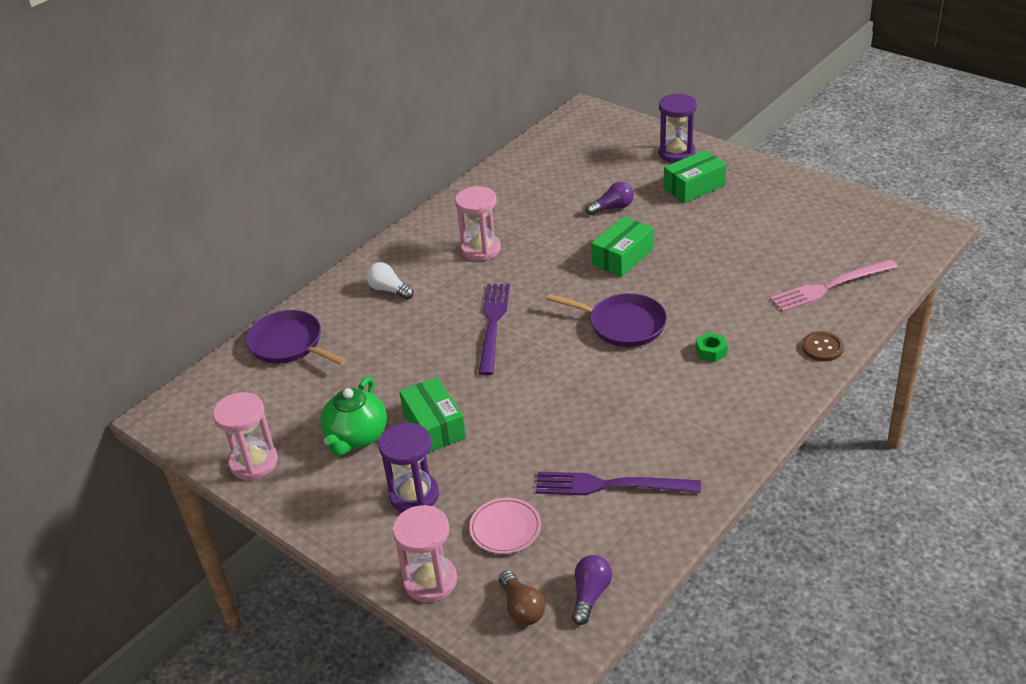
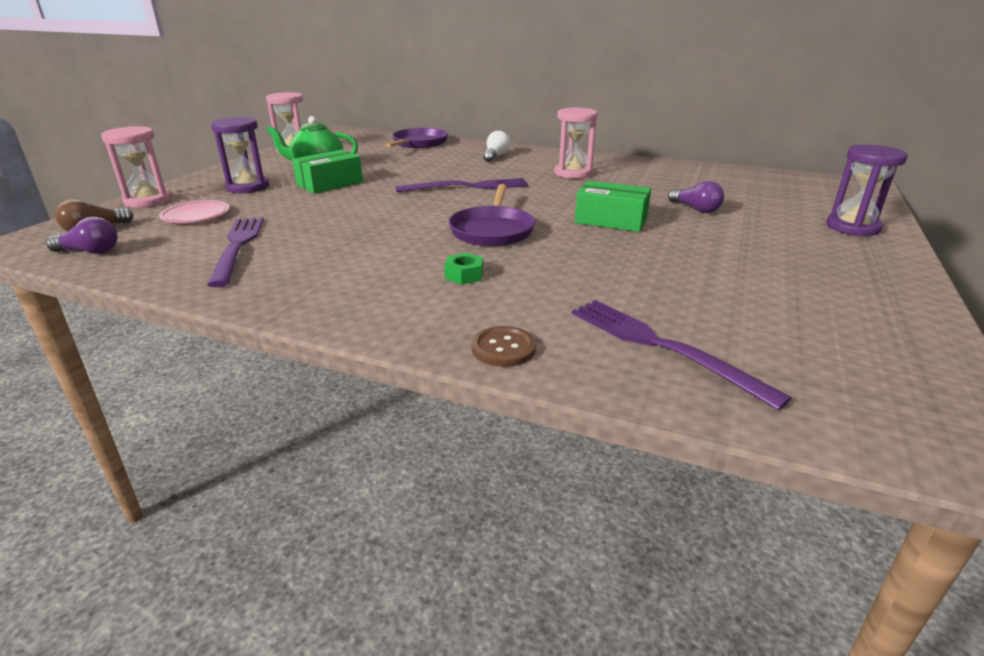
camera: 70 degrees right, 10 degrees down
green box [664,150,726,203] -> none
pink fork [770,259,898,312] -> purple fork [571,300,792,410]

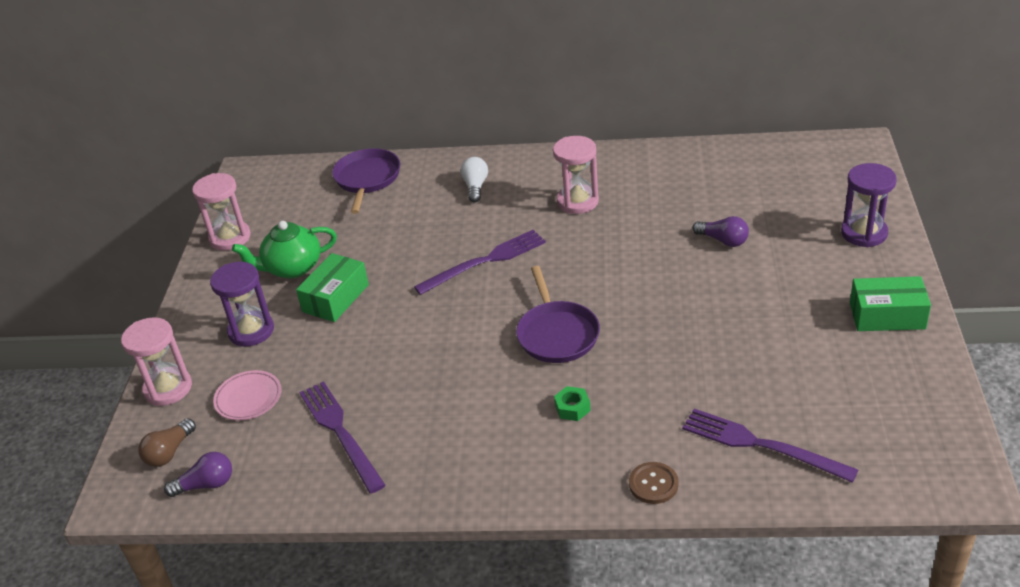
camera: 15 degrees left, 10 degrees up
green box [575,181,651,232] -> green box moved to [850,276,931,331]

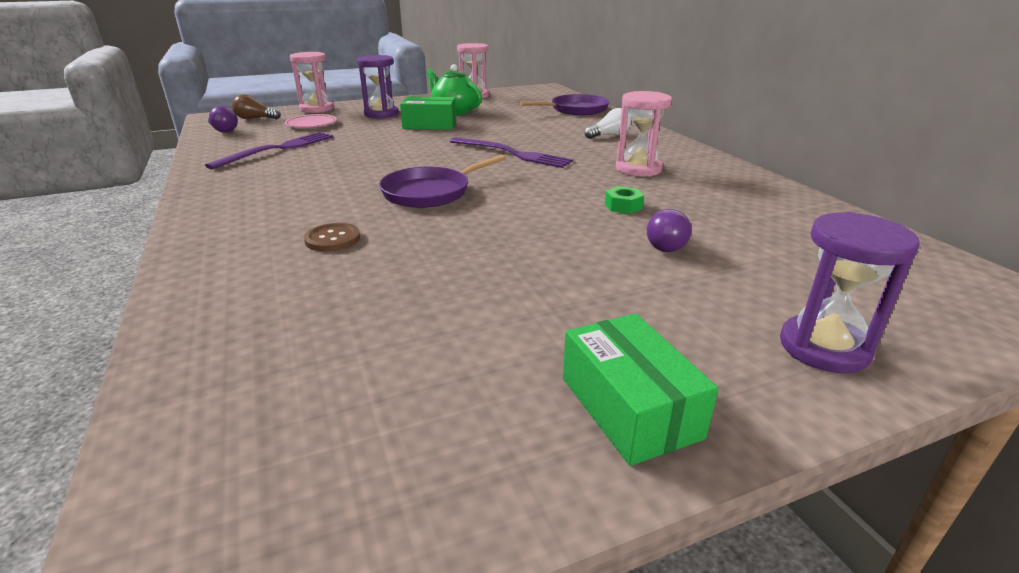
camera: 60 degrees right, 10 degrees down
green nut [554,386,591,421] -> green nut moved to [605,186,644,214]
brown button [629,462,679,504] -> brown button moved to [304,223,360,252]
purple fork [682,409,858,483] -> none

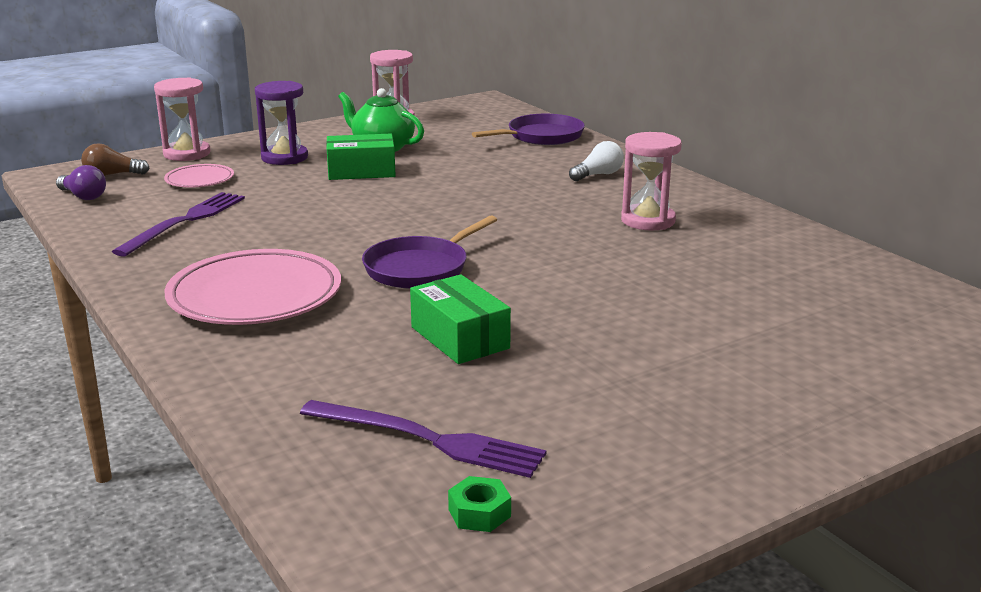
camera: 10 degrees left, 5 degrees down
brown button [304,223,360,252] -> none
purple fork [450,137,573,168] -> purple fork moved to [300,400,546,478]
green box [563,313,718,466] -> green box moved to [410,274,511,364]
green nut [605,186,644,214] -> green nut moved to [448,476,511,532]
purple light bulb [647,209,692,252] -> none
purple hourglass [780,212,920,373] -> none
none -> pink plate [164,249,341,325]

